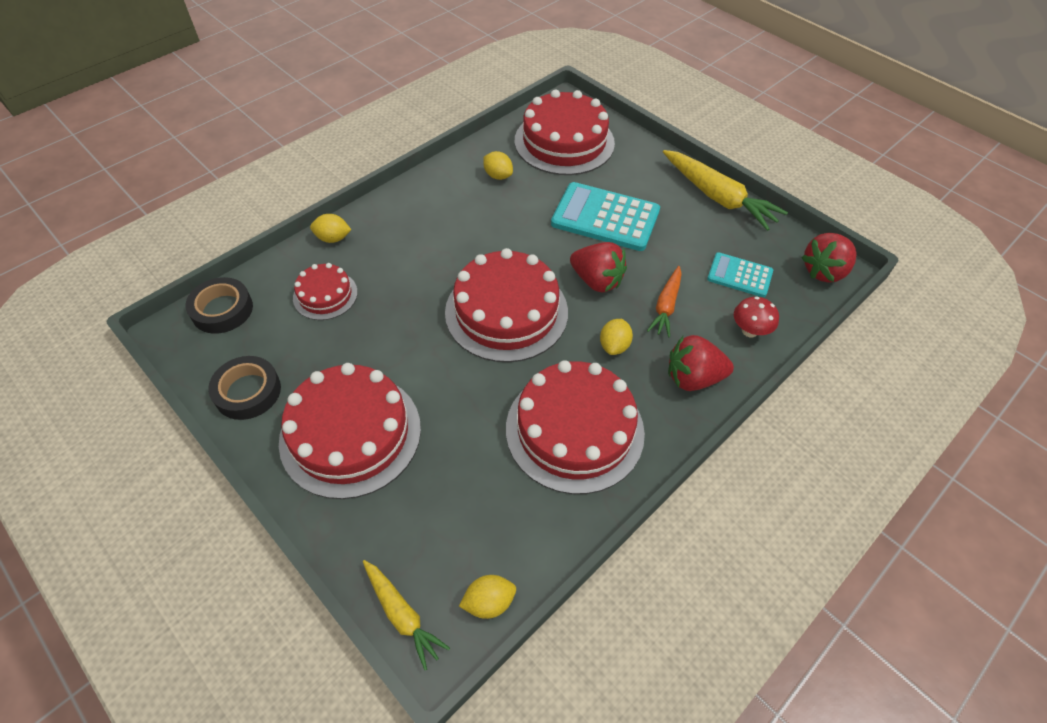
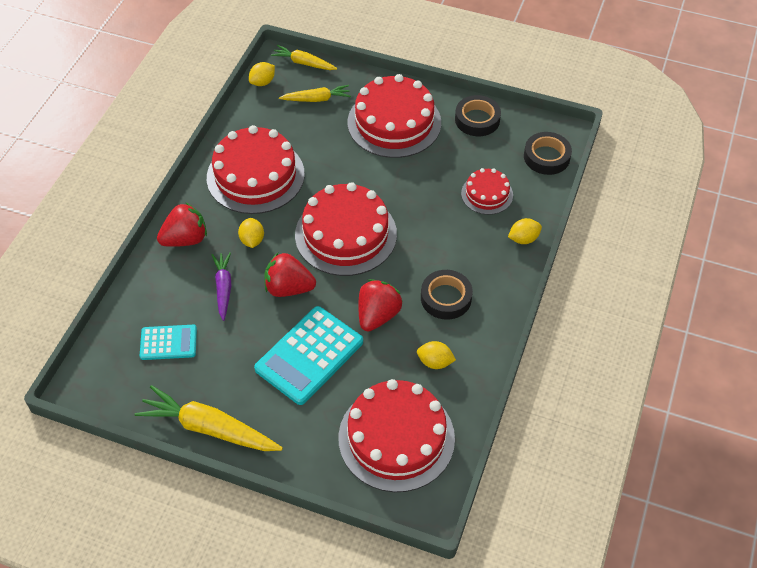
camera: 155 degrees right, 0 degrees up
turquoise calculator [551,182,660,251] -> turquoise calculator turned 135 degrees clockwise [254,306,363,405]
orange carrot [647,266,682,338] -> purple carrot [212,252,231,321]
red mushroom [734,296,779,337] -> none
red strawberry [801,233,857,283] -> red strawberry moved to [358,279,403,332]
none -> yellow carrot [279,85,351,102]
none -> black tape [421,270,473,320]

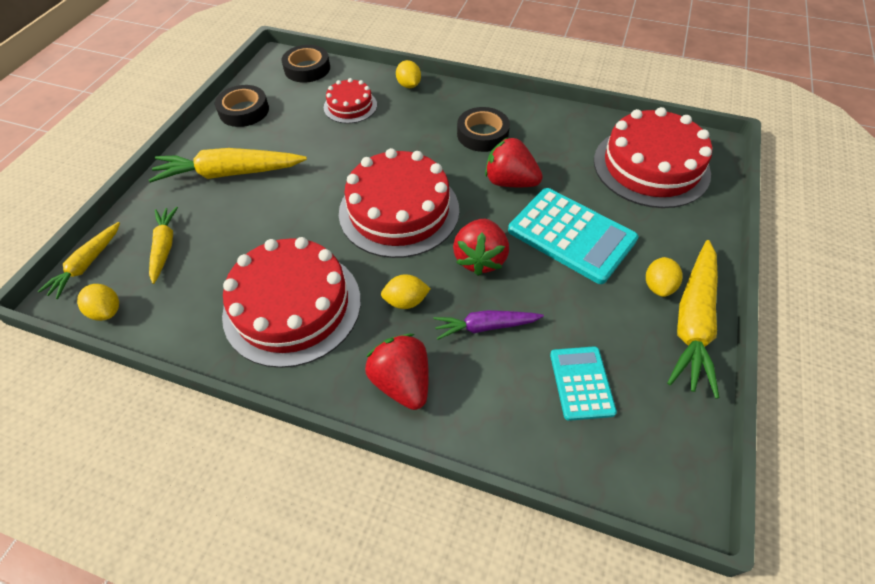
camera: 90 degrees left, 0 degrees up
red cake [348,74,441,158] -> yellow carrot [149,148,307,183]
yellow lemon [417,341,456,369] -> yellow lemon moved to [646,257,683,297]

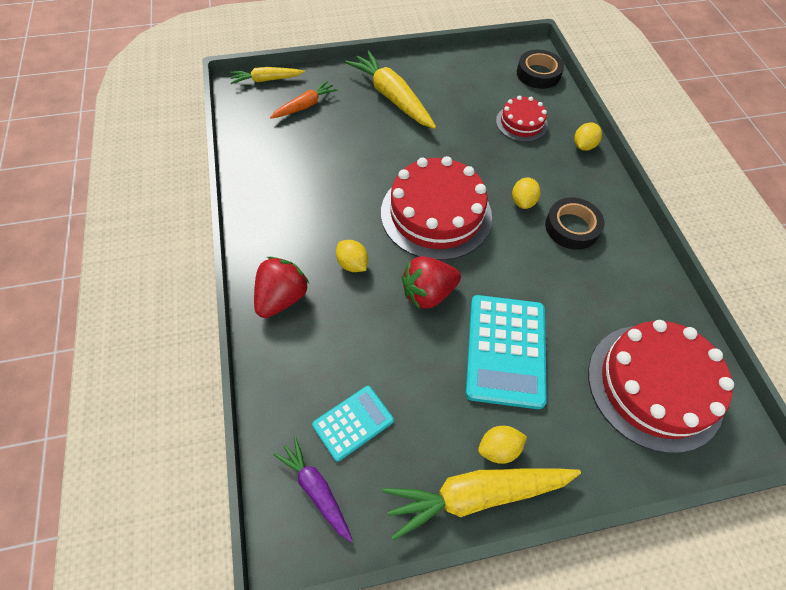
camera: 55 degrees right, 5 degrees up
yellow lemon [77,284,119,321] -> yellow lemon moved to [512,177,541,209]
yellow carrot [149,207,178,284] -> orange carrot [270,81,338,119]
black tape [215,85,269,127] -> none
red cake [222,237,361,368] -> none
purple carrot [433,310,544,340] -> purple carrot moved to [273,437,353,542]
red strawberry [485,137,543,187] -> none

